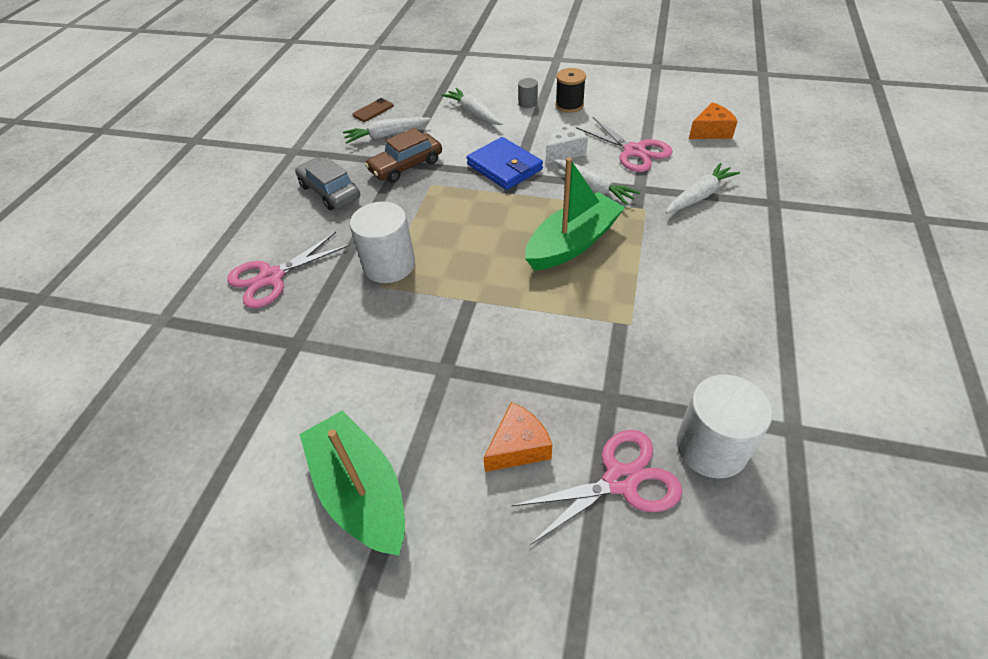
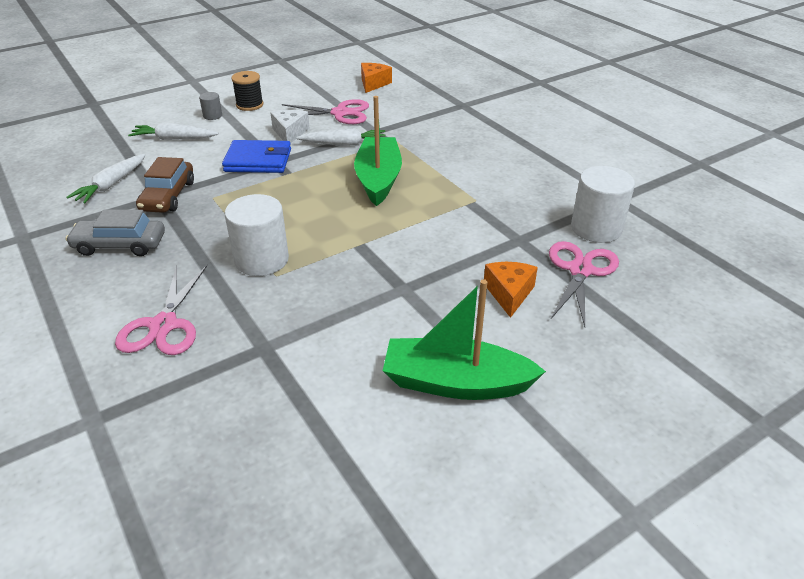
camera: 50 degrees left, 10 degrees down
brown phone [352,98,394,122] -> none
white carrot [666,163,740,214] -> none

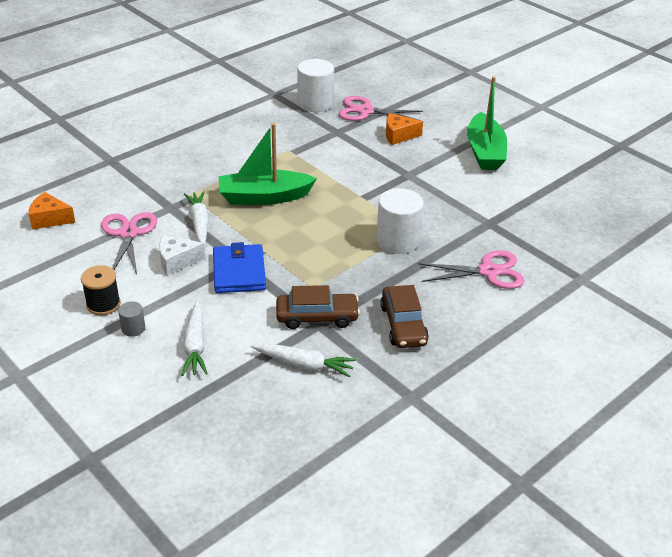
camera: 100 degrees left, 0 degrees up
grey car [65,209,165,256] -> brown car [380,285,429,348]

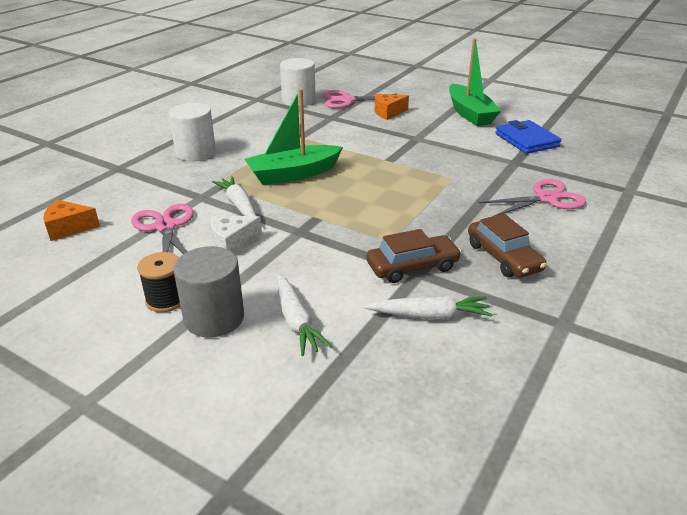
camera: 15 degrees left, 5 degrees down
grey cylinder [118,301,145,337] -> grey cylinder [173,246,244,338], size x2.09
blue wallet [213,242,266,293] -> blue wallet moved to [495,120,562,154]
white cylinder [376,188,424,254] -> white cylinder moved to [169,103,216,161]

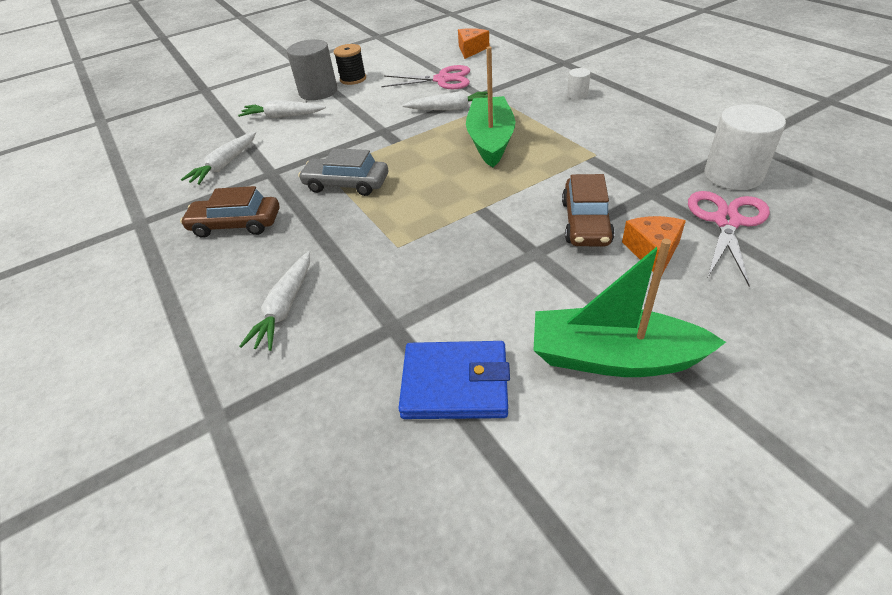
camera: 120 degrees right, 10 degrees up
white cylinder [169,103,216,161] -> white cylinder [567,68,591,100], size x0.48
white cheese [210,216,262,253] -> none
brown car [366,229,462,283] -> brown car moved to [562,174,615,246]
pink scissors [479,179,586,216] -> white carrot [239,251,310,351]
none -> grey car [298,148,388,196]

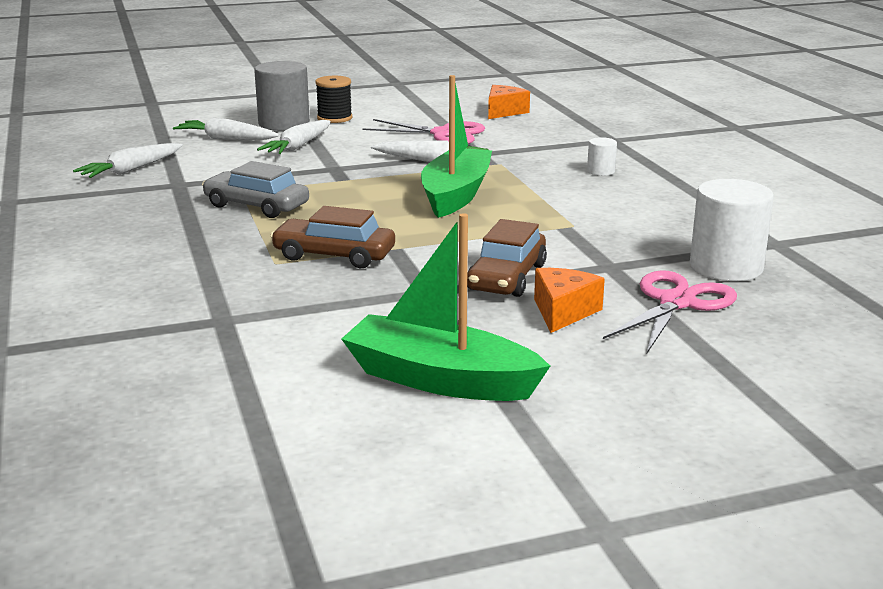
camera: 10 degrees right, 20 degrees down
brown car [180,186,279,238] -> brown car moved to [270,206,395,268]
white carrot [239,251,310,351] -> white carrot moved to [257,120,331,154]
blue wallet [398,341,510,419] -> none

